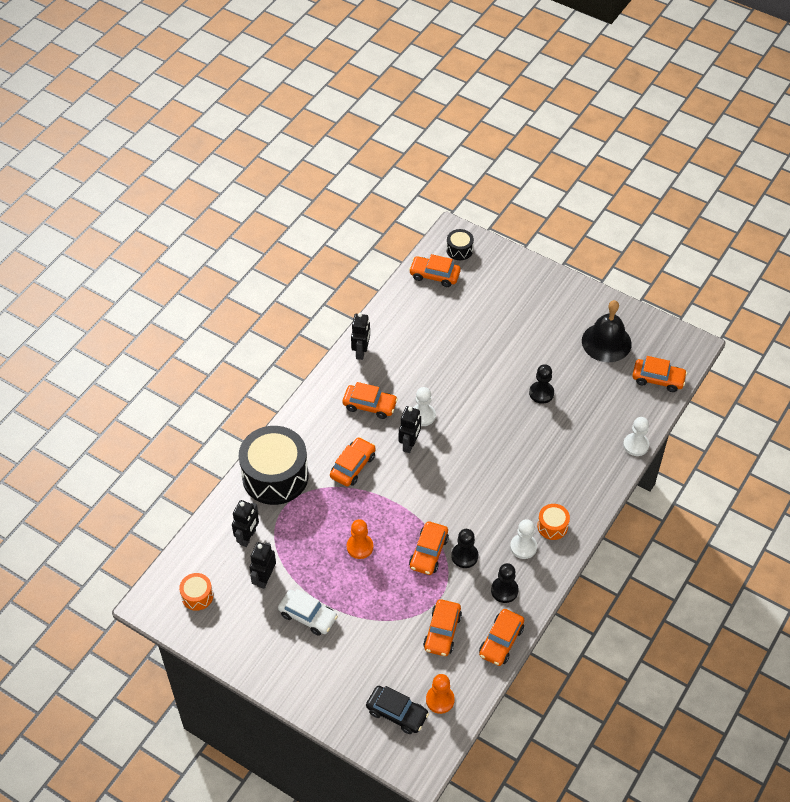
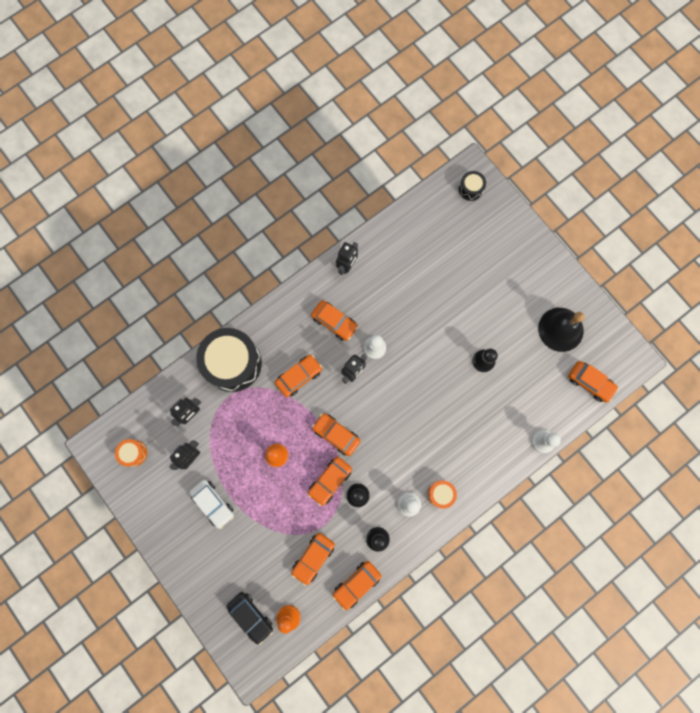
camera: 20 degrees right, 25 degrees up
orange car [409,254,461,287] -> orange car moved to [312,413,360,456]

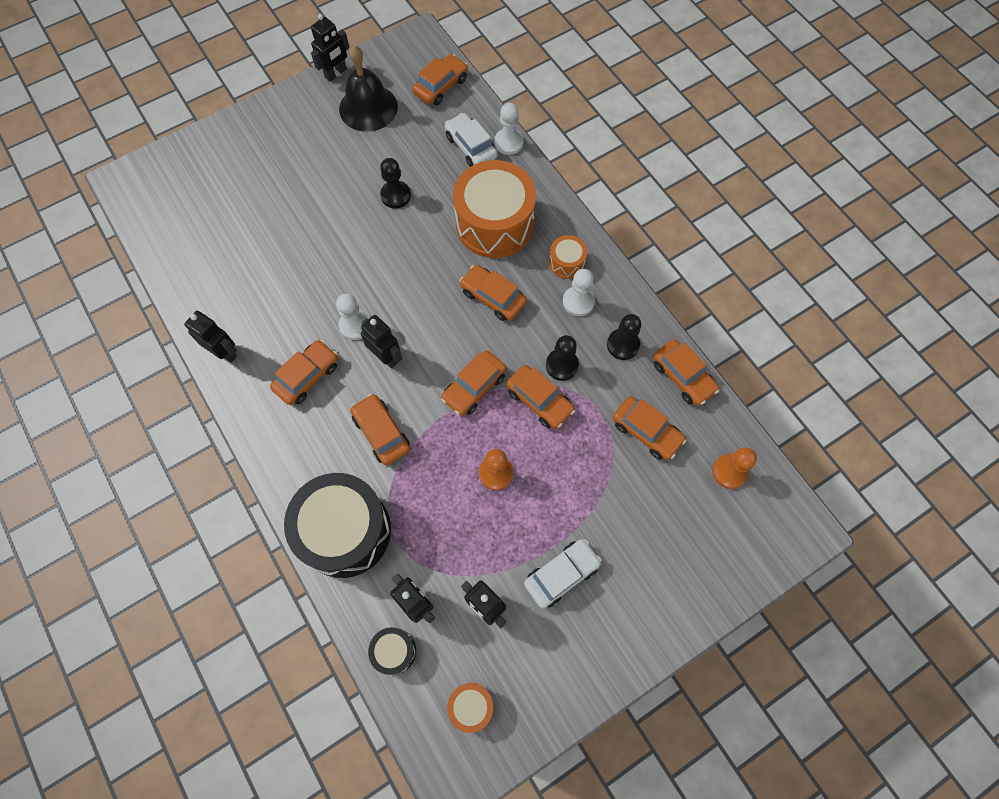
camera: 85 degrees left, 10 degrees down
black car [227,592,273,645] -> none
black drum [459,171,486,201] -> black drum moved to [368,627,416,675]
none -> black robot [311,14,349,82]
none -> white car [445,113,498,167]
none -> orange drum [453,160,536,258]
none -> orange car [460,265,527,321]

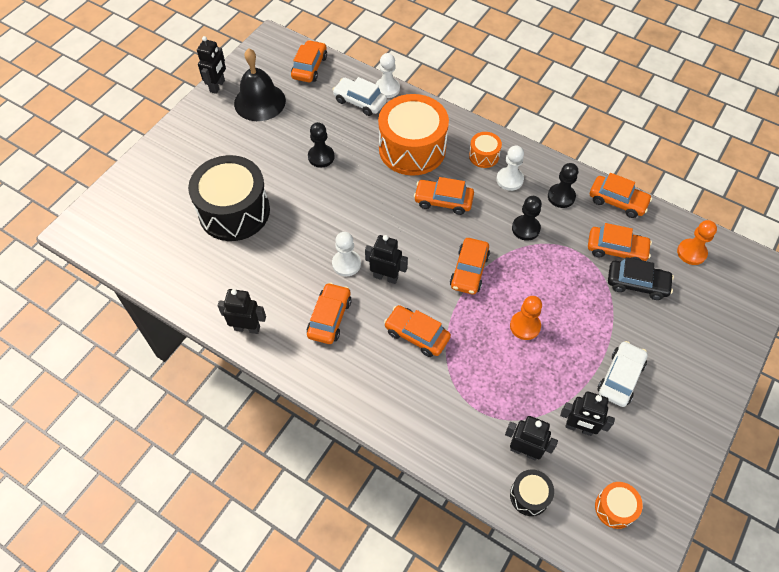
camera: 25 degrees left, 10 degrees down
black drum [284,473,391,578] -> black drum moved to [188,155,270,241]
orange car [506,365,575,429] -> none
none -> black car [608,257,674,300]

